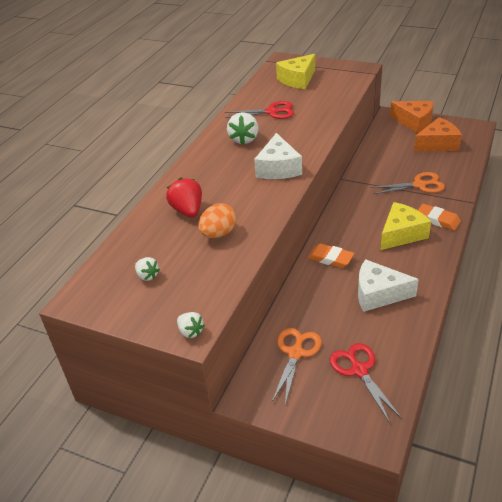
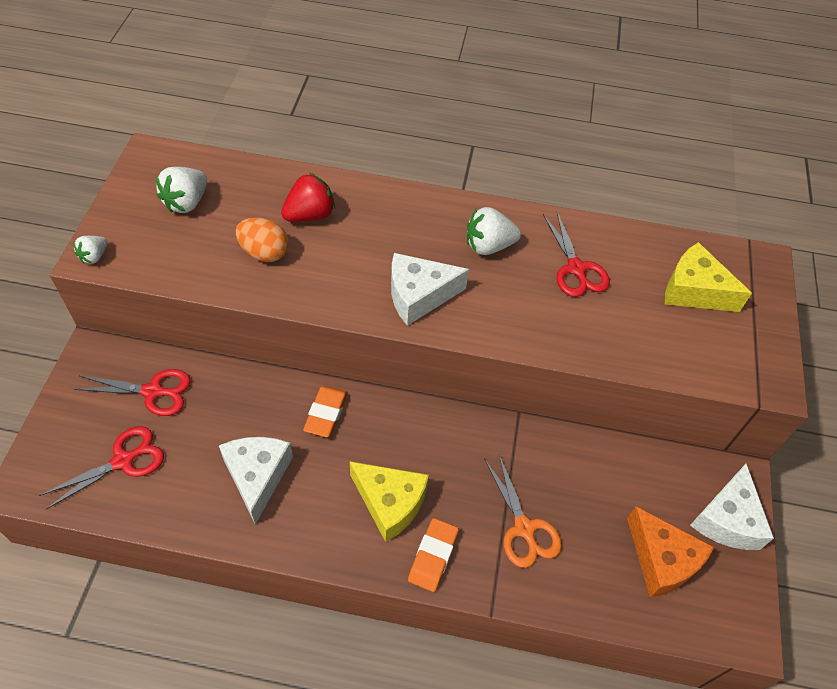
camera: 70 degrees right, 15 degrees up
white strawberry [135,257,160,281] -> white strawberry [156,167,207,213], size x1.70
orange scissors [272,328,322,405] -> red scissors [74,369,191,416]
orange cheese [390,101,434,133] -> white cheese [690,463,774,550]

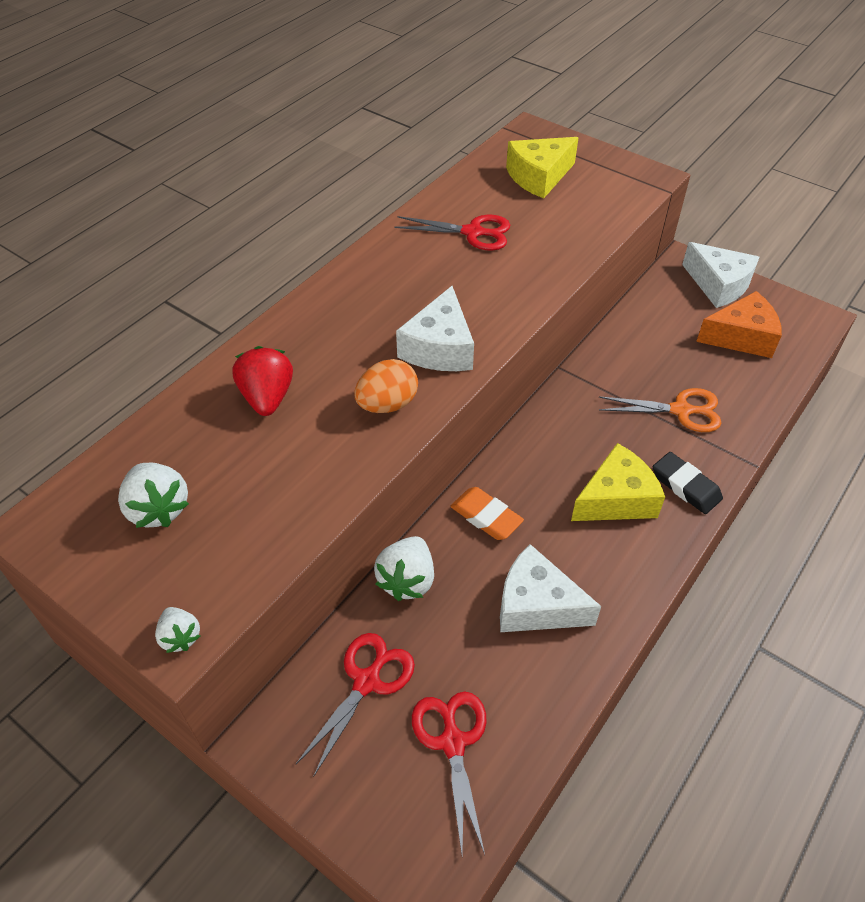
camera: 60 degrees left, 5 degrees down
orange egg [236,217,289,262] -> orange egg moved to [354,359,418,413]
orange eraser [408,518,459,592] -> black eraser [653,452,723,514]
white strawberry [467,207,521,255] -> white strawberry moved to [374,536,434,601]

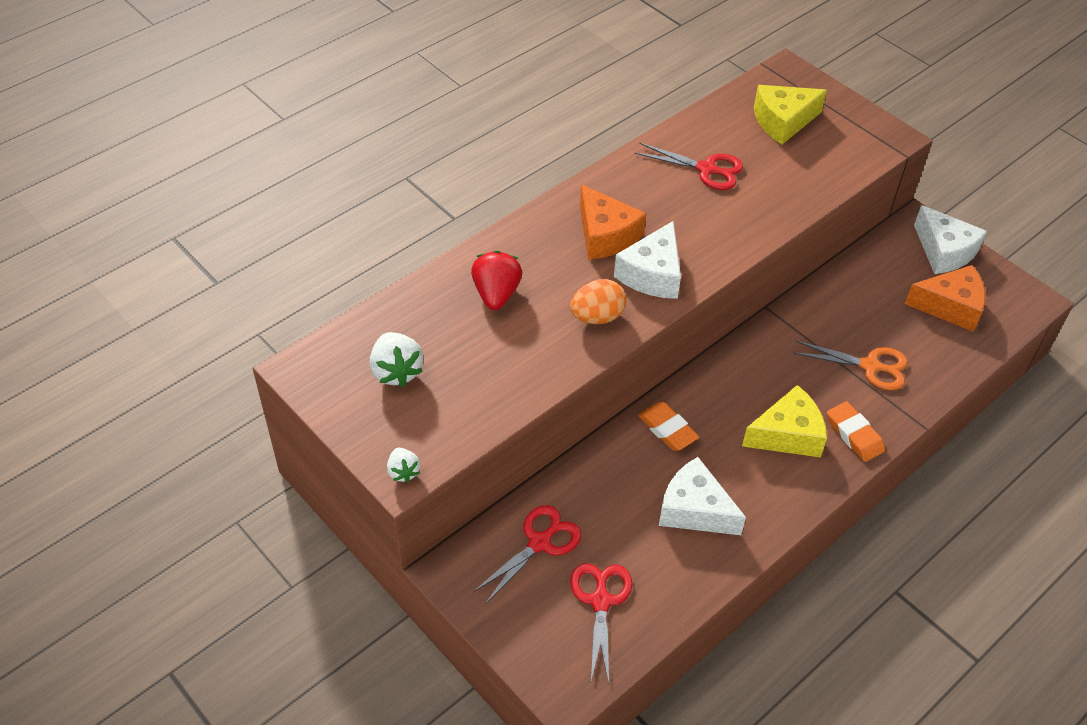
camera: 10 degrees right, 0 degrees up
white strawberry [374,536,434,601] -> none
black eraser [653,452,723,514] -> orange eraser [827,401,885,462]
none -> orange cheese [580,185,646,260]

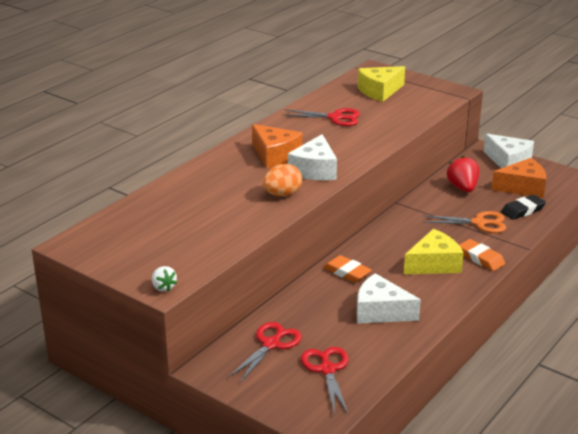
camera: 10 degrees left, 20 degrees down
white strawberry [370,332,423,387] -> none
red strawberry [471,250,522,310] -> red strawberry moved to [447,156,479,192]
none -> black eraser [501,195,546,220]

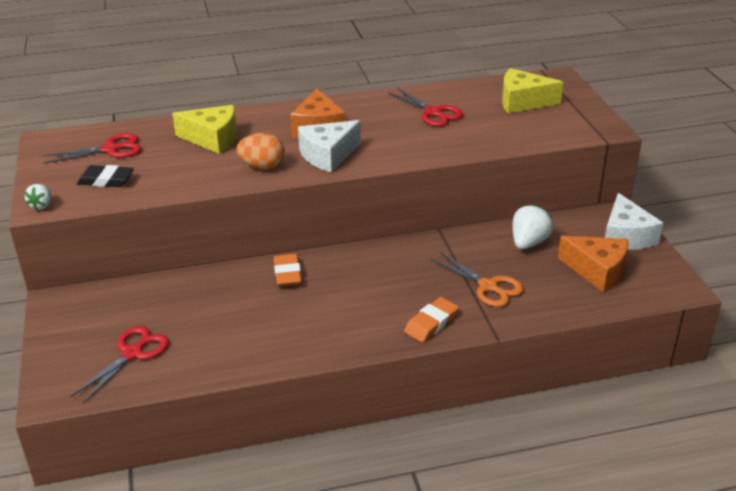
camera: 40 degrees right, 5 degrees up
red scissors [228,322,302,383] -> red scissors moved to [42,133,142,164]
white cheese [357,273,421,324] -> none
yellow cheese [404,229,464,274] -> yellow cheese moved to [172,105,237,154]
red strawberry [447,156,479,192] -> white strawberry [512,204,553,249]
orange eraser [459,239,505,271] -> orange eraser turned 45 degrees clockwise [404,297,459,342]
black eraser [501,195,546,220] -> black eraser moved to [77,165,134,187]

